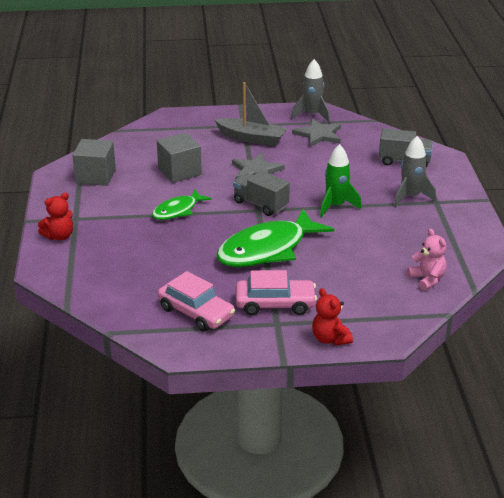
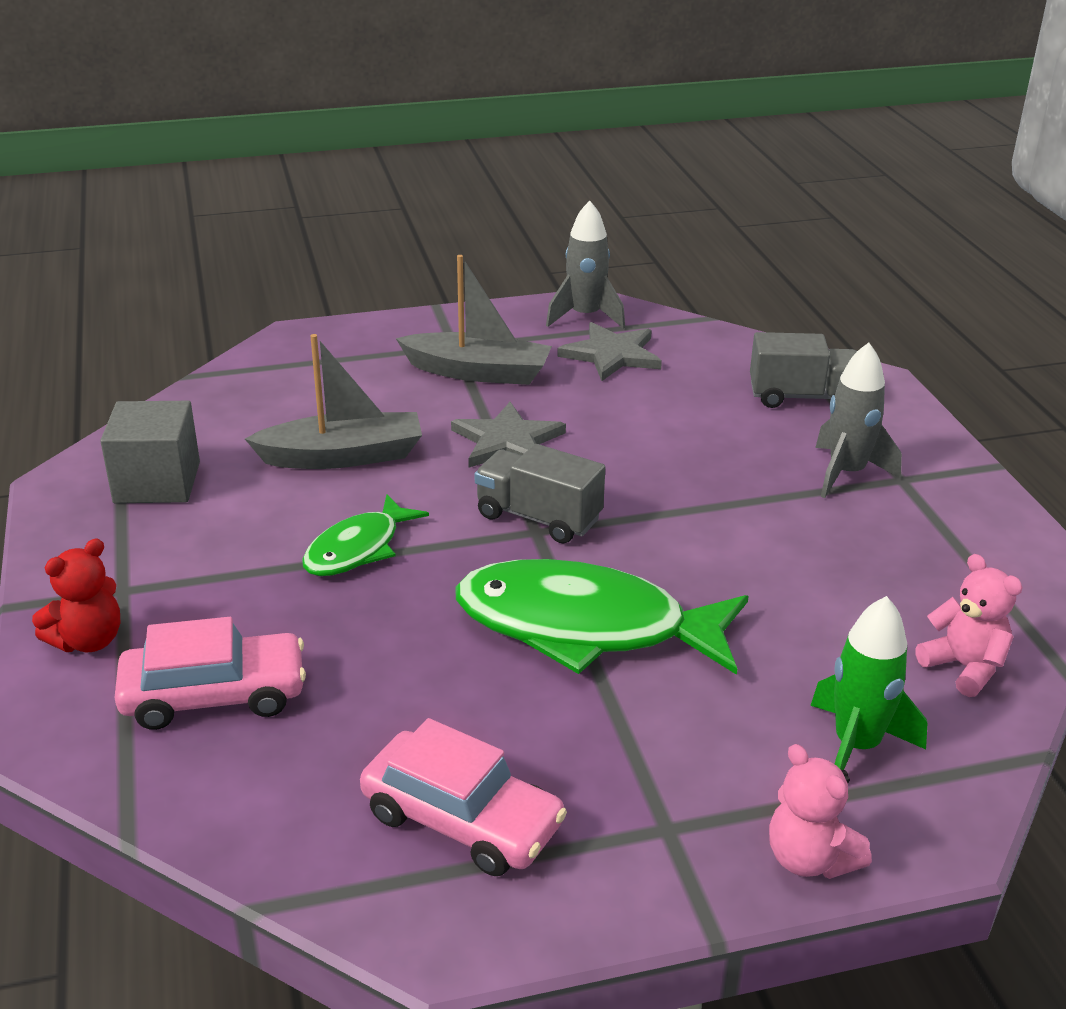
camera: 10 degrees left, 0 degrees up
grey cube [157,133,202,183] -> grey boat [245,334,422,469]
green fish [216,209,334,267] -> green fish turned 60 degrees clockwise [455,559,749,675]
pink car [236,270,317,315] -> pink car moved to [115,617,306,730]
red teddy bear [312,288,353,346] -> pink teddy bear [769,744,872,879]
green rocket [320,144,362,217] -> green rocket moved to [811,596,928,770]

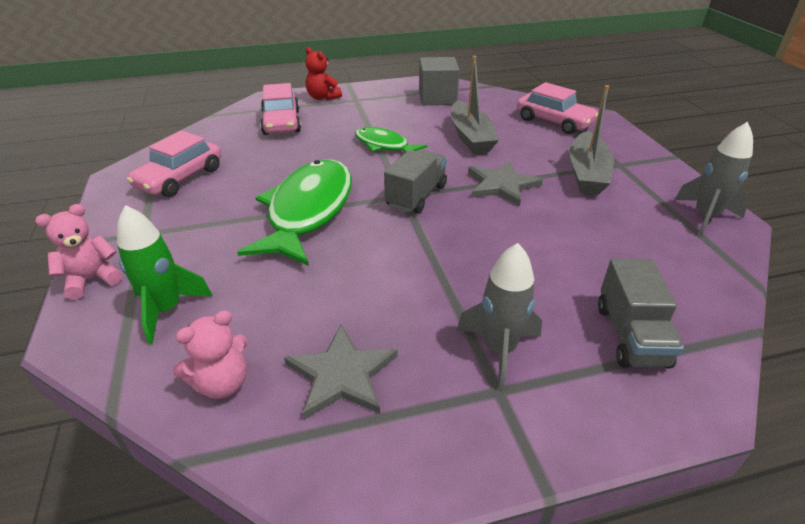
camera: 90 degrees right, 5 degrees up
grey star [557,322,662,381] -> grey star moved to [284,325,398,419]
none -> pink car [517,82,598,134]

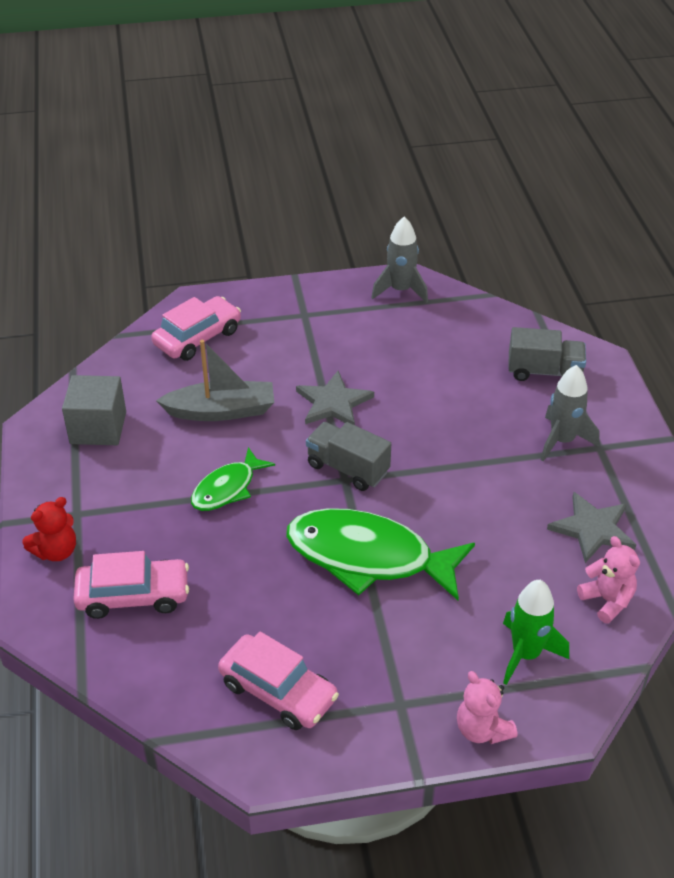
camera: 85 degrees left, 5 degrees up
grey boat [569,85,614,195] -> none

